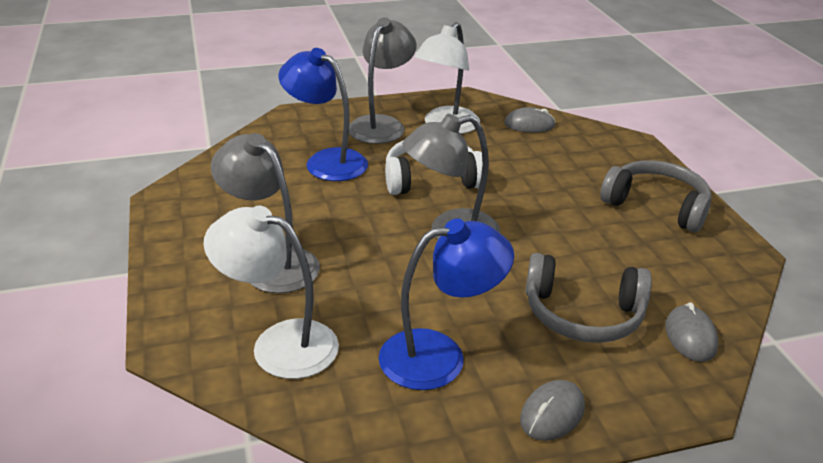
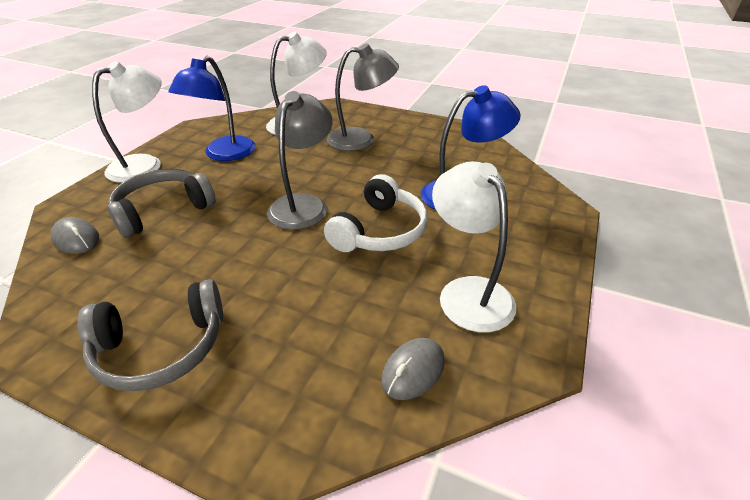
camera: 130 degrees right, 5 degrees up
grey lamp [349,17,417,144] -> none
grey mouse [520,380,585,441] -> white lamp [92,61,161,183]

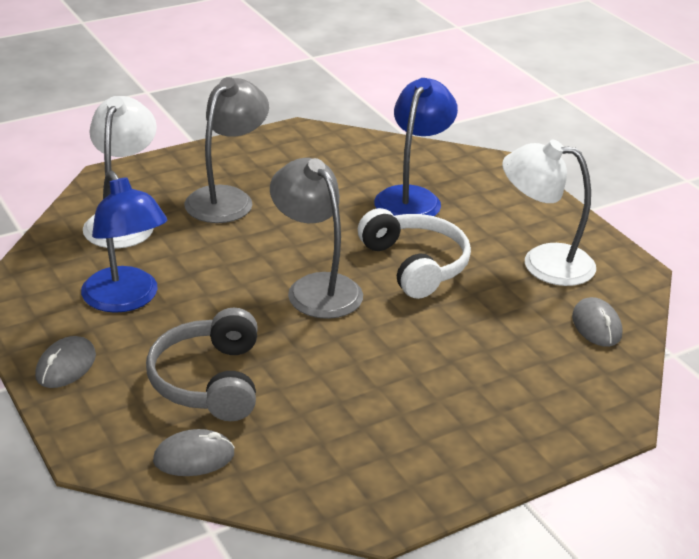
camera: 55 degrees left, 5 degrees down
grey headphones [77,279,223,391] -> none
white lamp [92,61,161,183] -> grey mouse [35,336,96,388]

